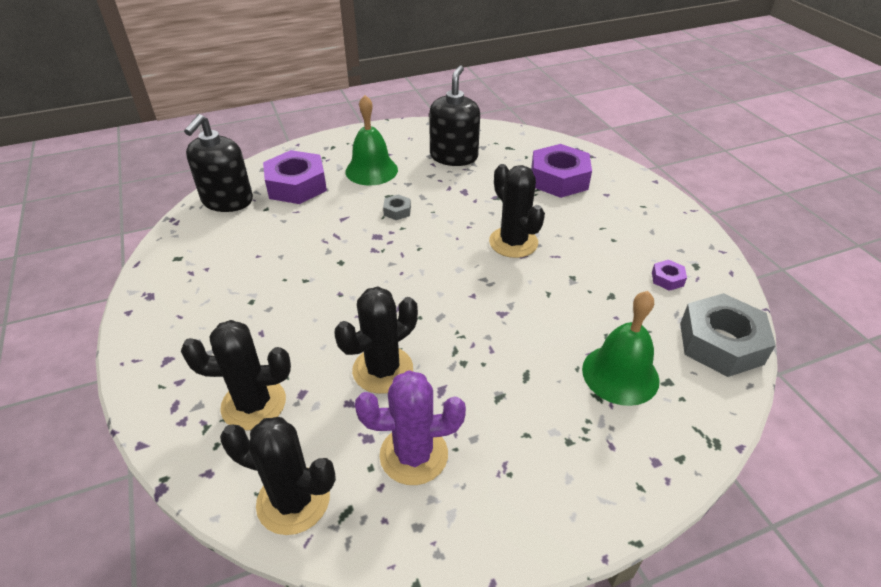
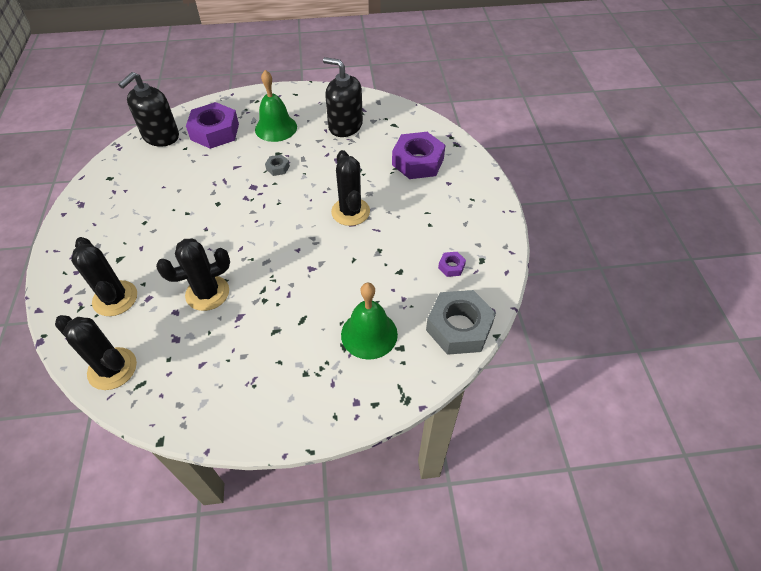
camera: 15 degrees right, 10 degrees up
black cactus [181,320,291,430] -> black cactus turned 45 degrees clockwise [71,237,137,316]
purple cactus [355,370,466,485] -> none
black soap dispenser [429,66,480,166] -> black soap dispenser turned 90 degrees counterclockwise [323,57,363,137]

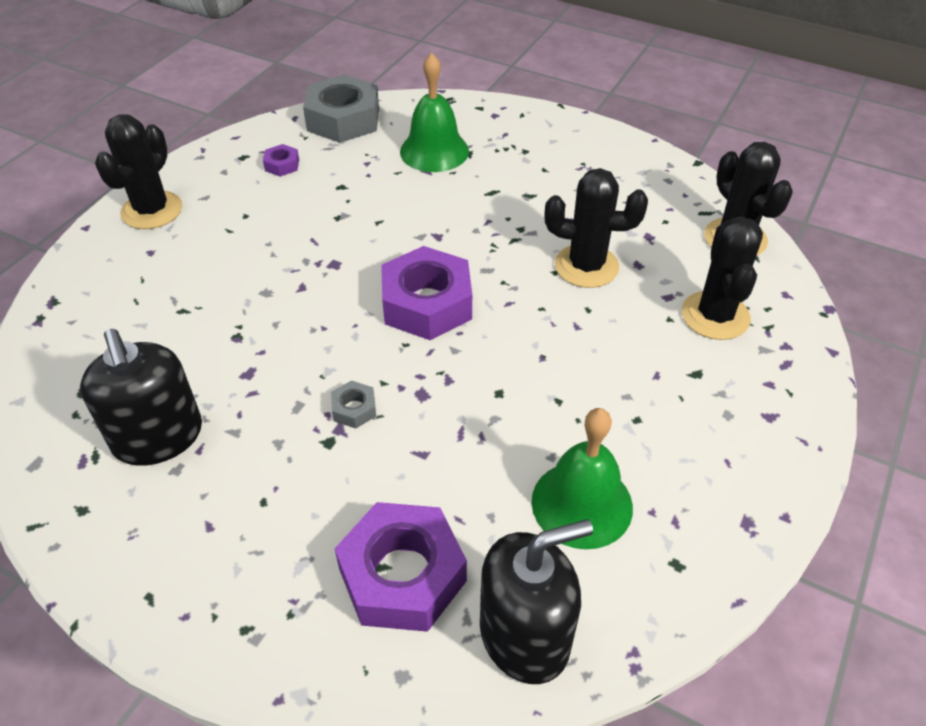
camera: 145 degrees left, 5 degrees down
green bell [255,70,297,142] -> green bell moved to [532,408,633,549]
black cactus [331,150,370,226] -> black cactus moved to [95,114,182,229]
purple nut [392,132,445,179] -> purple nut moved to [381,246,472,340]

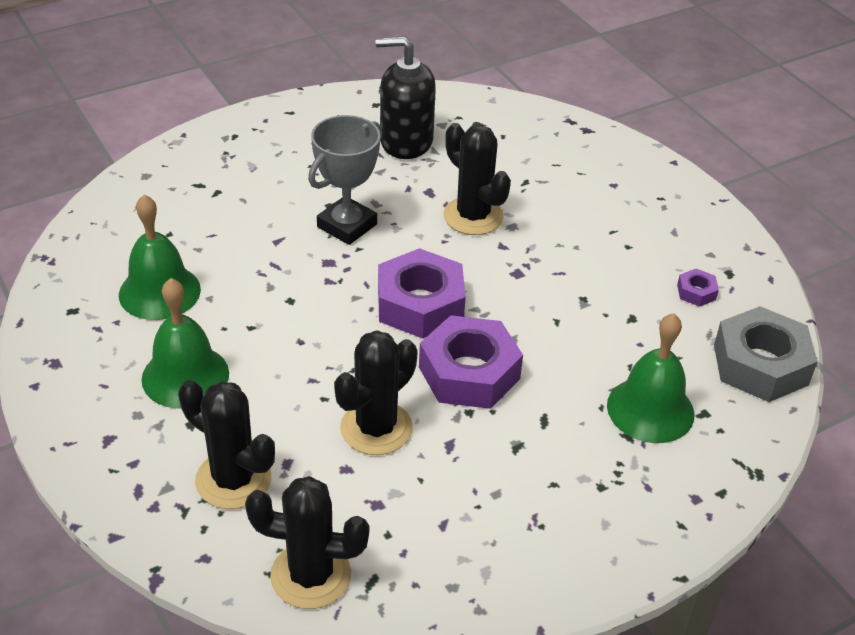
camera: 120 degrees right, 5 degrees down
black cactus [95,114,182,229] -> black cactus moved to [443,123,511,235]
grey nut [331,380,376,428] -> grey trophy [308,115,382,245]
purple nut [335,502,467,632] -> purple nut moved to [419,315,523,409]
black soap dispenser [480,519,593,684] -> none
none -> green bell [141,278,229,408]

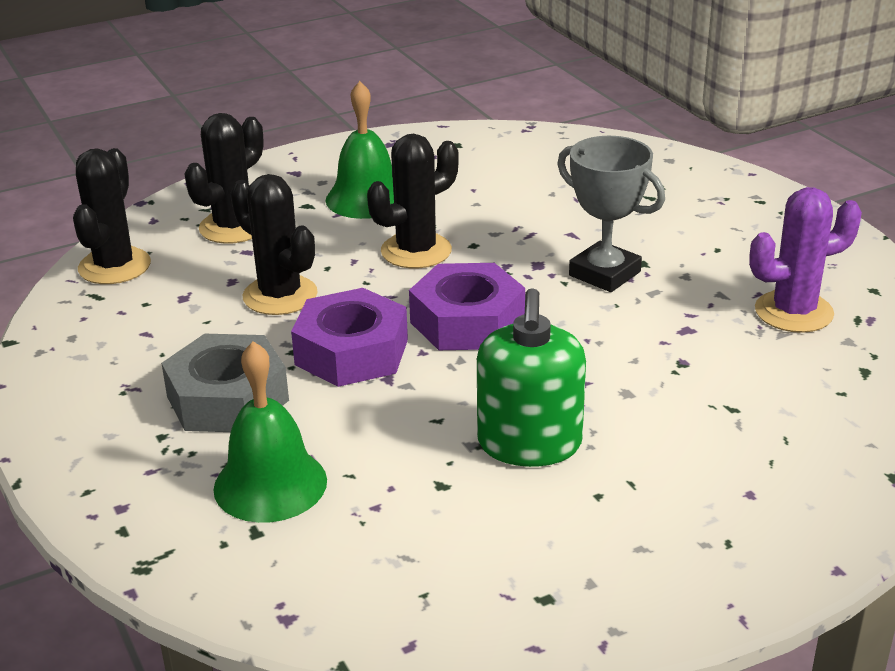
camera: 95 degrees right, 10 degrees down
green bell [119,195,201,320] -> none
black soap dispenser [376,36,436,159] -> purple cactus [749,187,862,333]
black cactus [443,123,511,235] -> black cactus moved to [367,134,458,268]
purple nut [677,268,719,307] -> none
grey nut [714,306,818,402] -> grey nut moved to [161,334,289,432]
none -> green soap dispenser [477,288,586,467]

